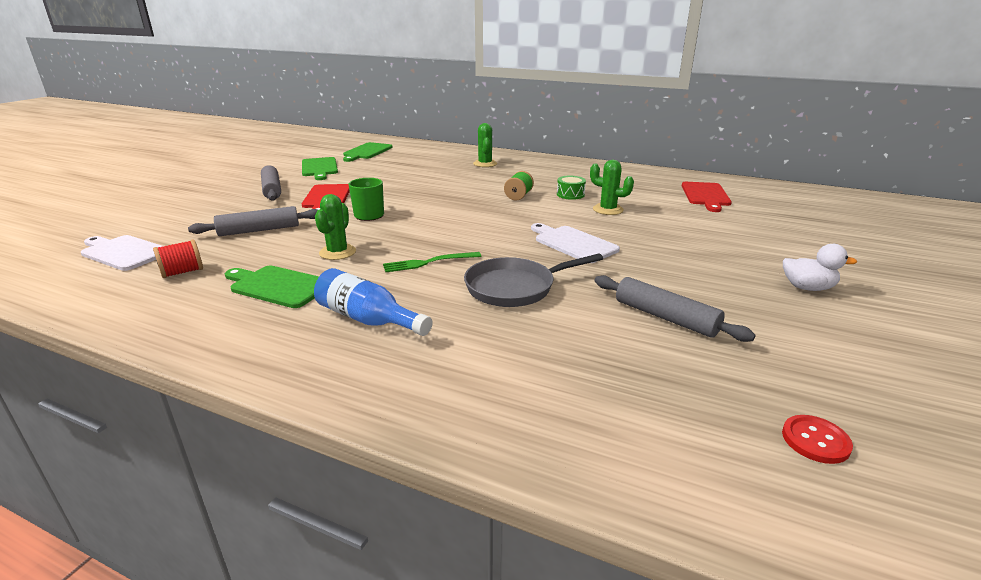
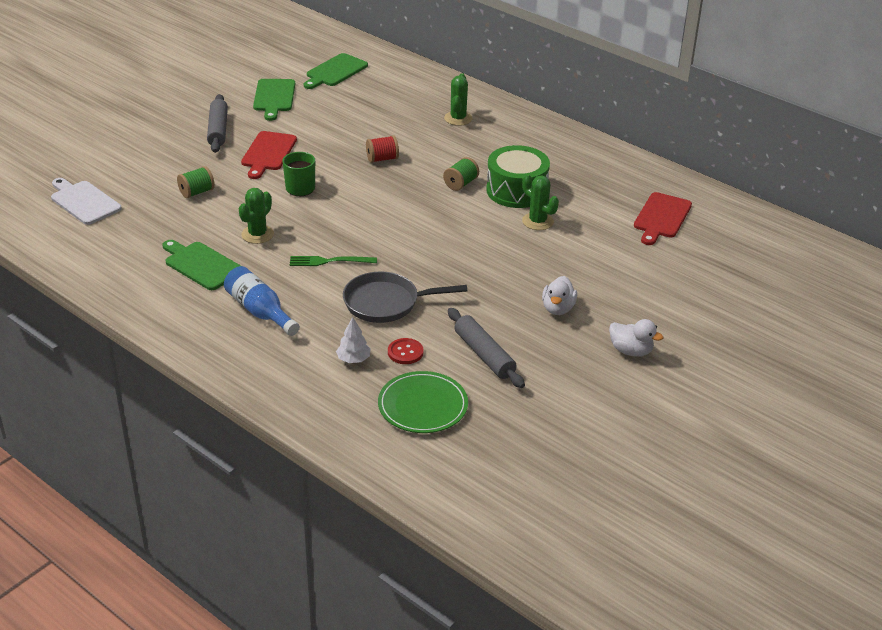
camera: 15 degrees right, 10 degrees up
red spool [153,240,203,278] -> red spool moved to [366,135,399,163]
grey rolling pin [188,206,317,236] -> green spool [177,166,215,198]
white cutting board [531,223,620,263] -> none
green drum [557,176,586,200] -> green drum [486,145,550,208], size x2.03
red button [782,415,853,464] -> red button moved to [388,338,423,364]
none -> white tree [336,317,371,363]
none -> green plate [378,371,468,433]
none -> white duck [542,276,577,315]

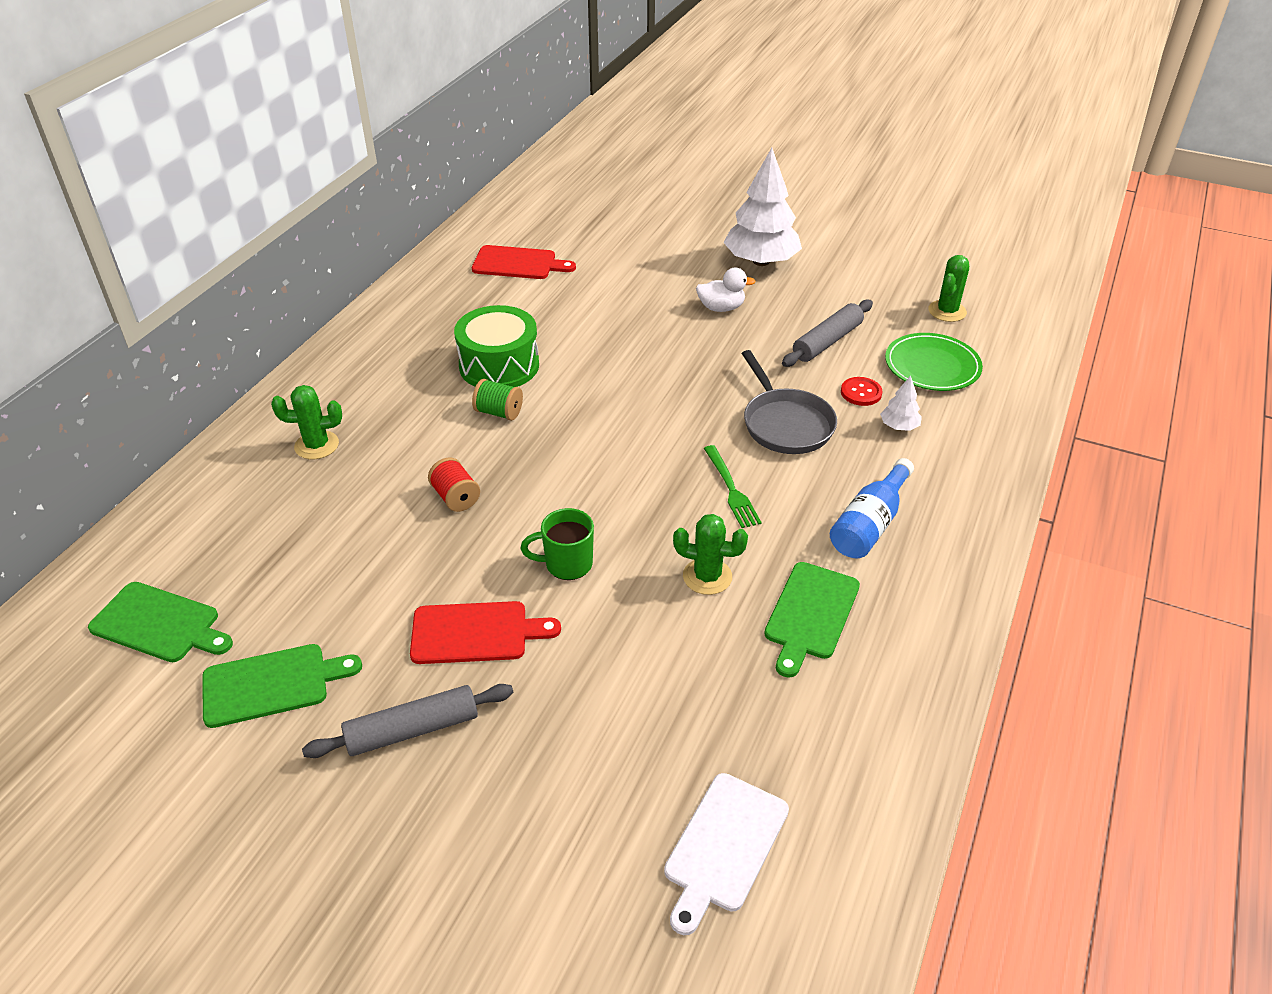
camera: 105 degrees left, 5 degrees up
green spool [177,166,215,198] -> none
green cactus [522,174,559,230] -> green cactus moved to [928,255,969,322]
white duck [609,319,664,357] -> white tree [724,148,802,266]

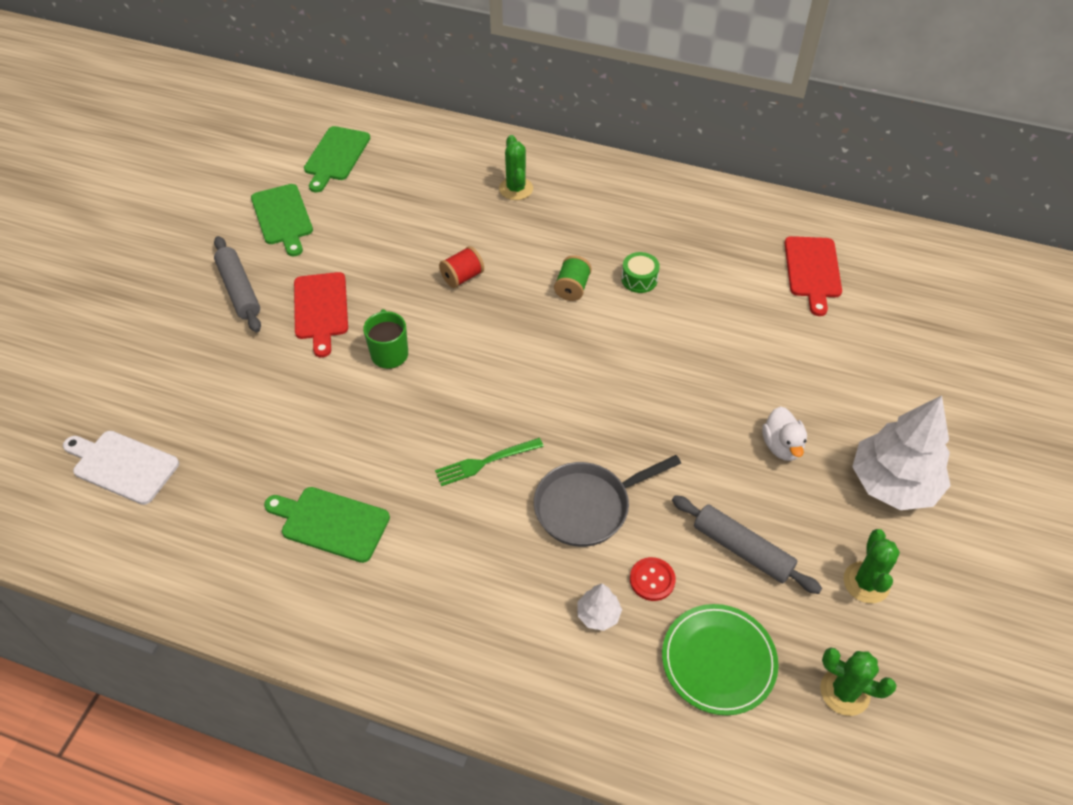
camera: 85 degrees right, 10 degrees up
green drum [454,305,539,387] -> green drum [621,252,660,293], size x0.49
green cactus [673,514,748,595] -> green cactus moved to [844,529,900,603]
blue bottle [830,458,914,559] -> none

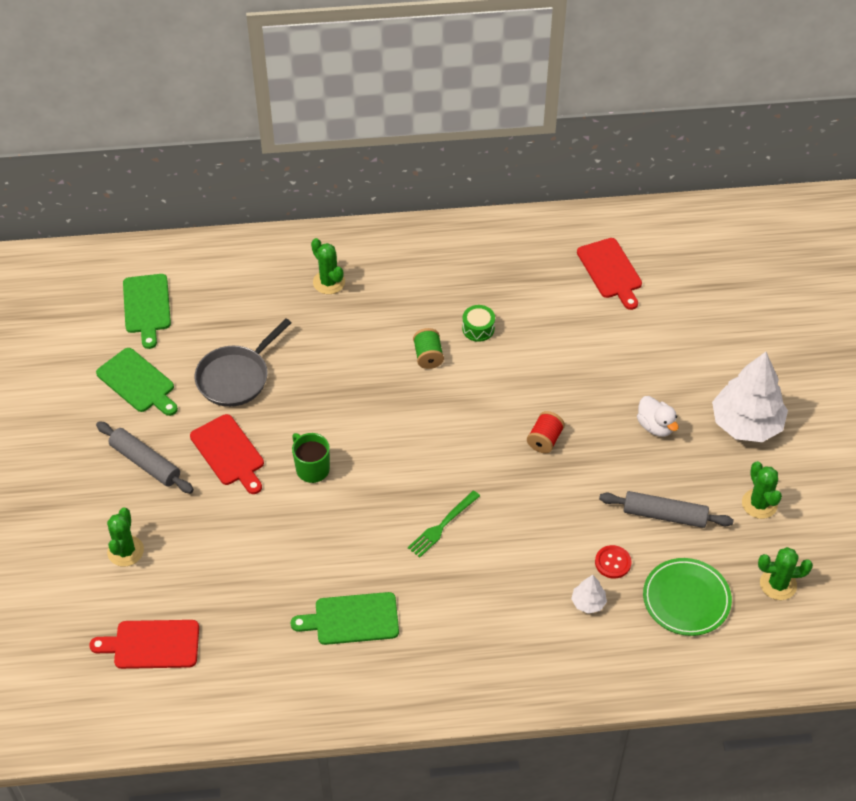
camera: 25 degrees left, 0 degrees up
white cutting board [63,431,179,505] -> red cutting board [89,620,199,669]
red spool [439,246,484,288] -> red spool moved to [527,411,565,453]
grey pan [534,455,681,547] -> grey pan moved to [195,318,291,407]
none -> green cactus [107,508,144,567]

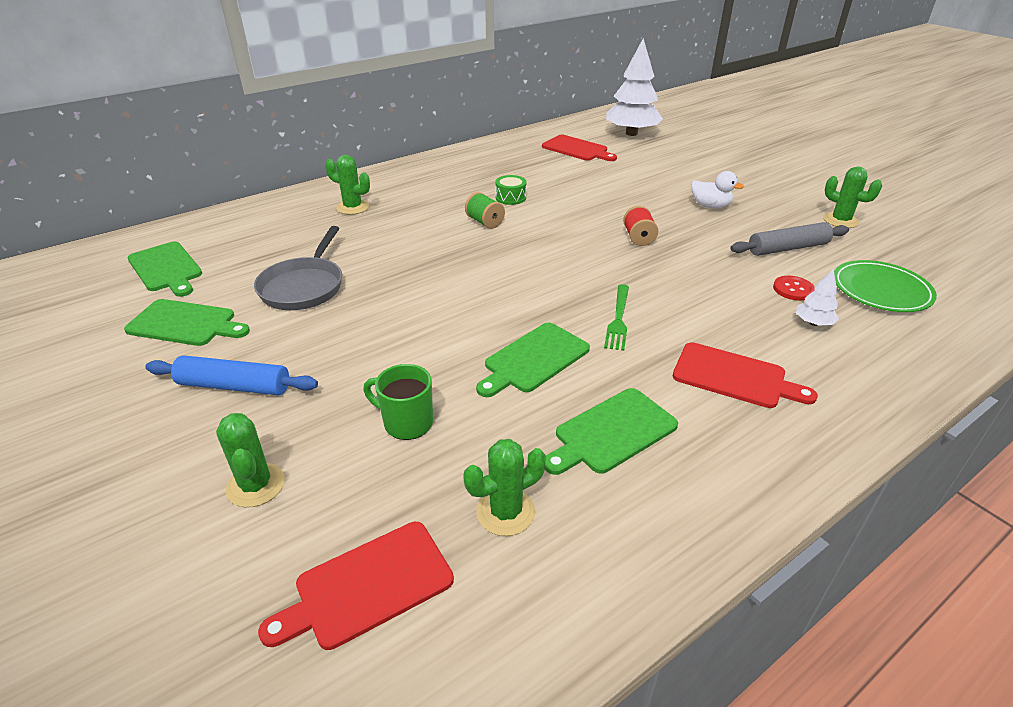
camera: 30 degrees left, 15 degrees down
grey rolling pin [96,421,194,494] -> blue rolling pin [145,355,318,395]
red cutting board [190,414,264,494] -> red cutting board moved to [673,342,818,408]
green mug [292,433,330,483] -> green mug moved to [363,364,433,440]
white tree [712,352,788,442] -> white tree moved to [606,38,663,136]
green cactus [758,547,813,600] -> green cactus moved to [463,439,546,536]
none -> green cutting board [476,322,590,397]

